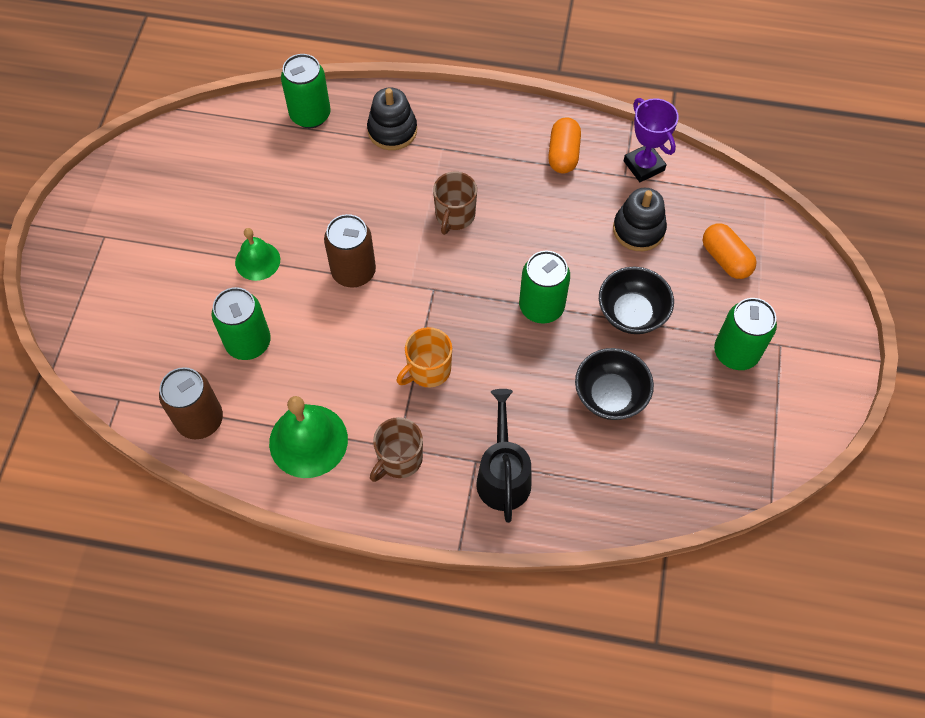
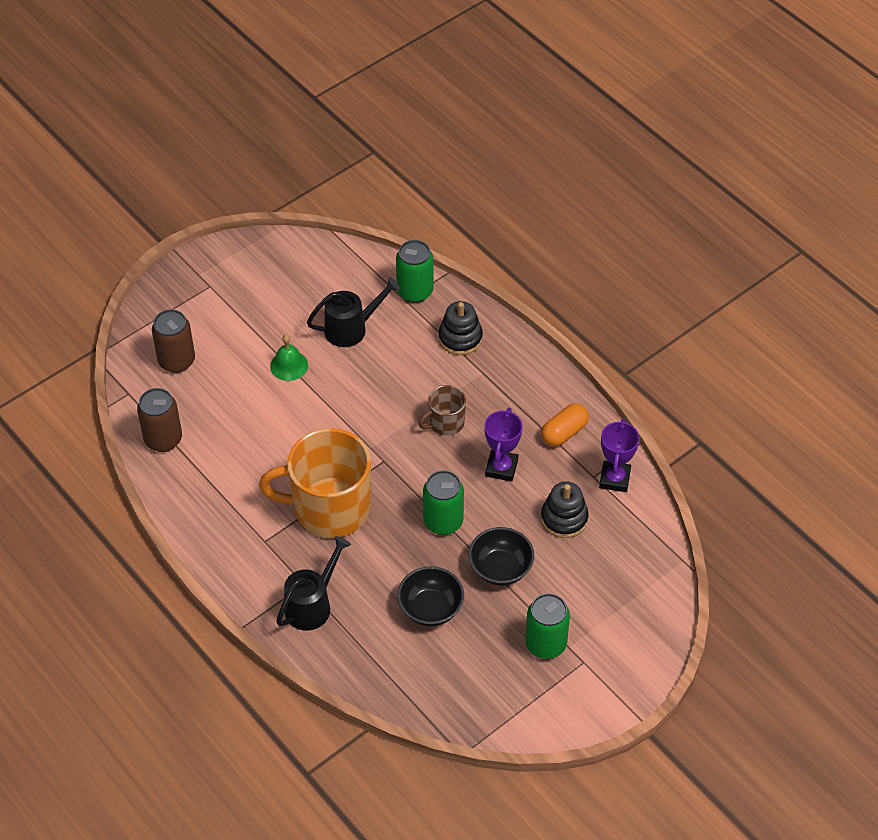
camera: 40 degrees right, 10 degrees down
green can [212,287,271,360] -> none
green bell [269,396,348,478] -> none
brown can [324,214,376,288] -> brown can moved to [152,309,195,373]
brown mug [370,417,423,482] -> none
orange mug [397,327,452,387] -> orange mug [259,428,371,538], size x2.09
orange capsule [703,223,757,279] -> none
none -> black watering can [307,277,400,347]
none -> purple trophy [484,408,523,482]

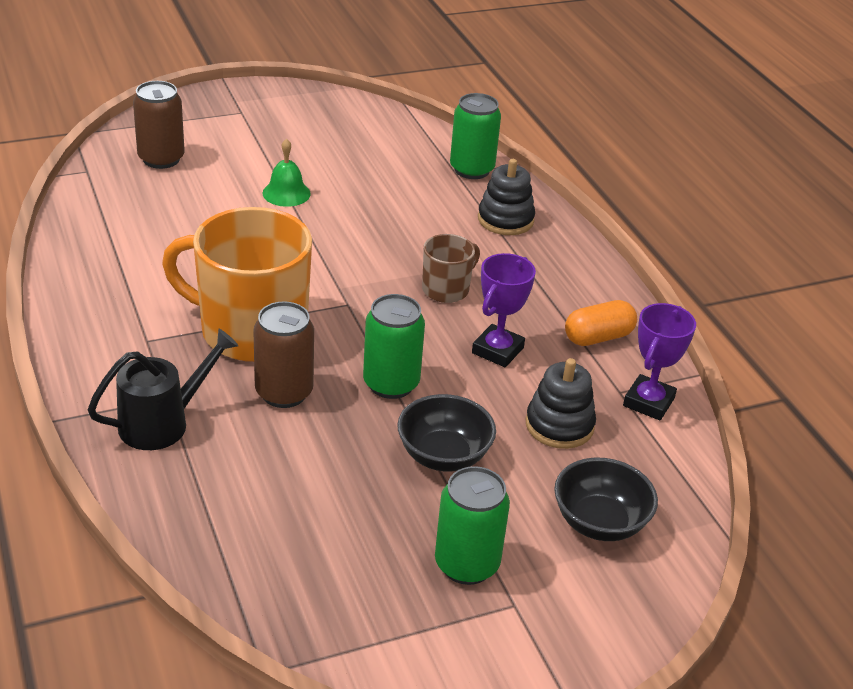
camera: 15 degrees right, 15 degrees down
brown can [137,388,182,452] -> brown can moved to [253,301,314,408]
black watering can [307,277,400,347] -> none
black bowl [397,566,464,626] -> black bowl moved to [554,458,658,541]
brown mug [418,385,466,436] -> brown mug turned 150 degrees clockwise [422,234,480,303]

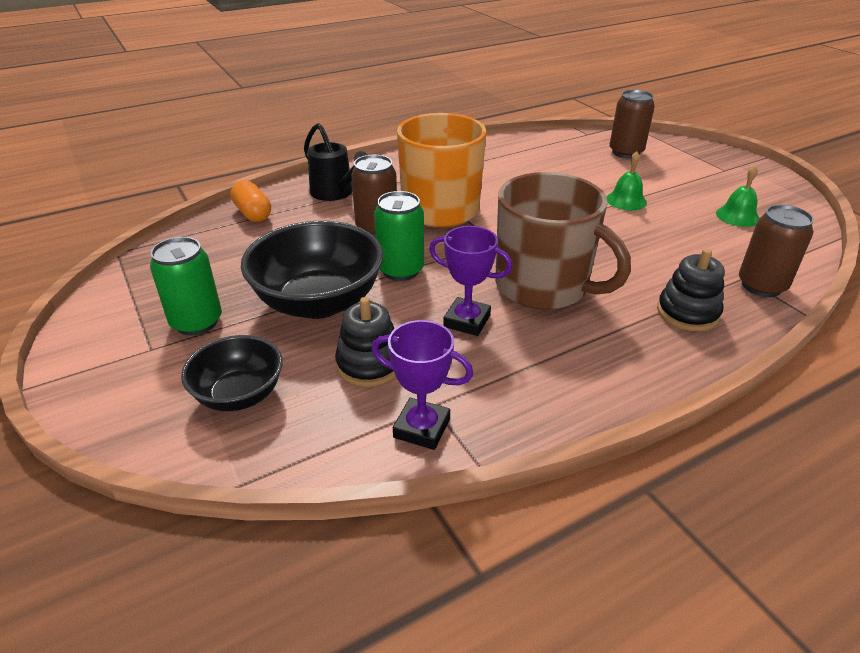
camera: 85 degrees right, 0 degrees up
black bowl [397,394,496,472] -> black bowl [241,221,384,319], size x1.67
brown mug [422,234,480,303] -> brown mug [495,172,631,310], size x2.09
green can [450,93,501,179] -> brown can [739,205,814,297]
orange capsule [565,300,637,346] -> orange capsule moved to [230,180,271,222]
none -> green bell [716,166,759,227]

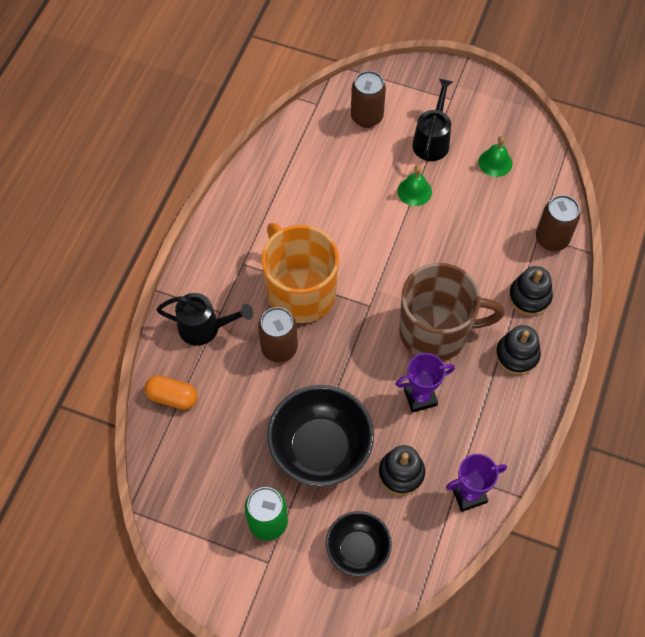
camera: 40 degrees left, 25 degrees up
green can [374,191,424,281] -> none
none -> black watering can [412,79,453,161]
none -> black stacking toy [495,325,541,375]

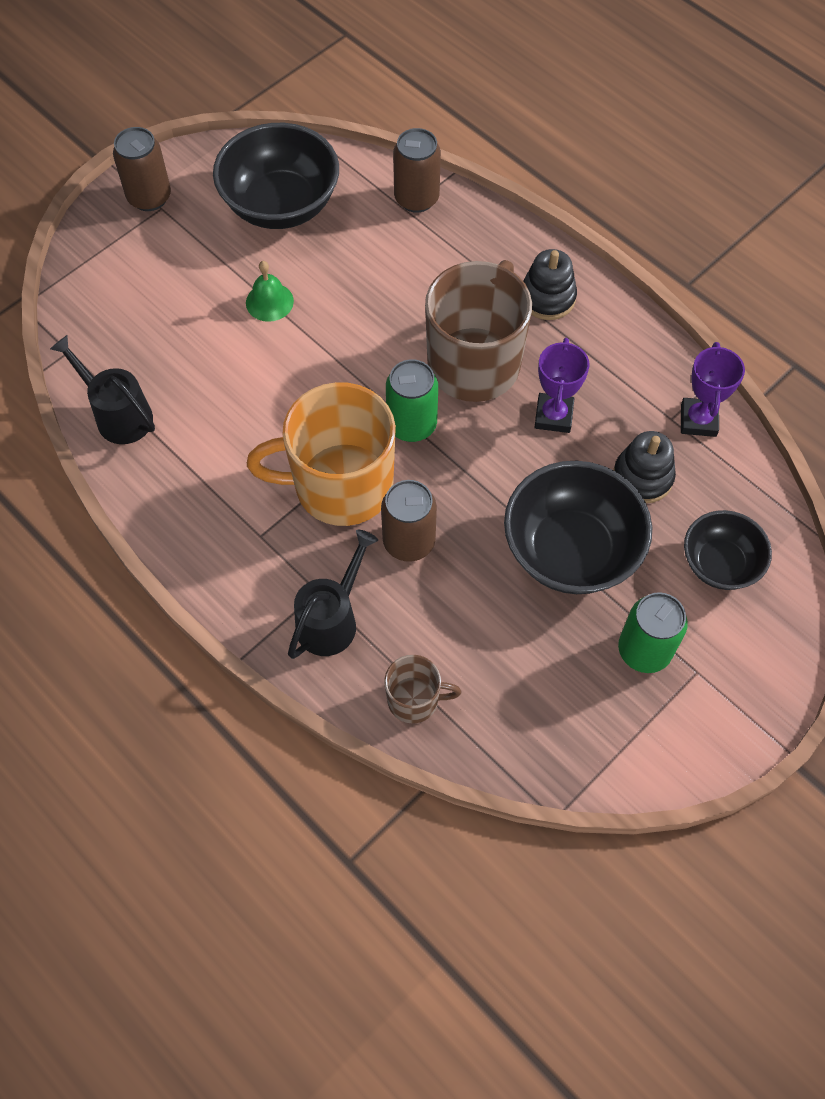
camera: 65 degrees left, 0 degrees up
orange capsule [144,375,198,410] -> brown mug [384,655,461,723]
brown can [351,71,386,128] -> brown can moved to [113,127,171,211]
black watering can [412,79,453,161] -> black watering can moved to [50,335,155,444]
green bell [479,136,512,177] -> black bowl [213,123,339,229]
black stacking toy [509,266,553,316] -> none
none -> green can [386,359,438,442]

